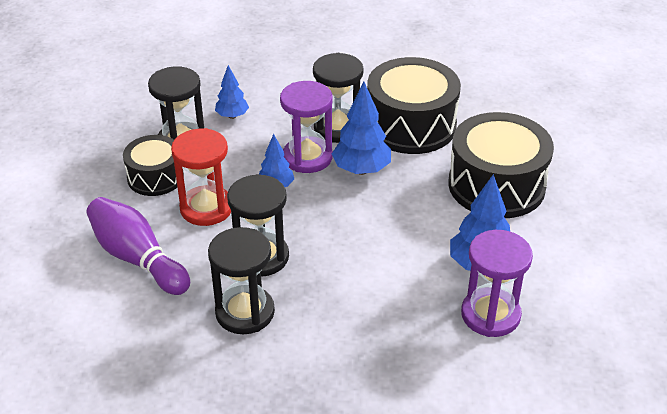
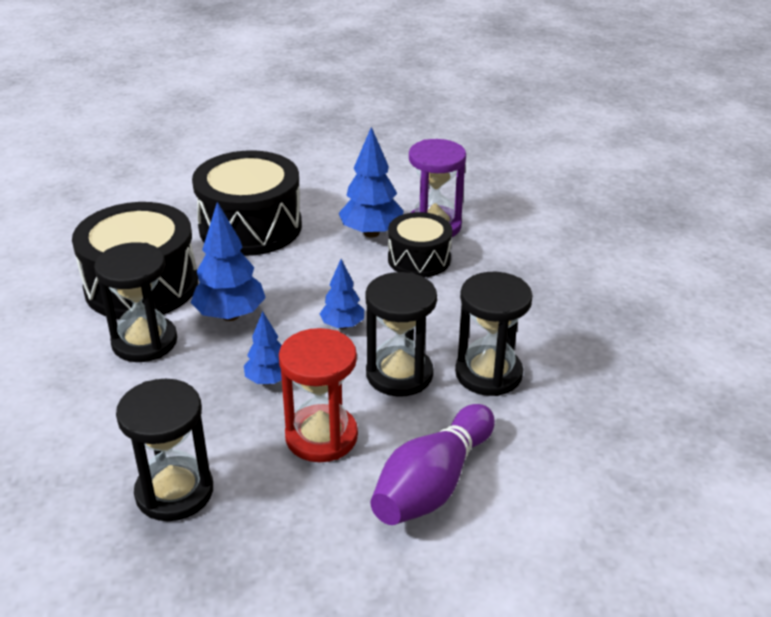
camera: 100 degrees left, 5 degrees down
black drum [123,135,184,196] -> black drum moved to [388,212,452,278]
blue tree [215,65,249,119] -> blue tree moved to [320,259,364,329]
purple hourglass [280,81,333,173] -> none

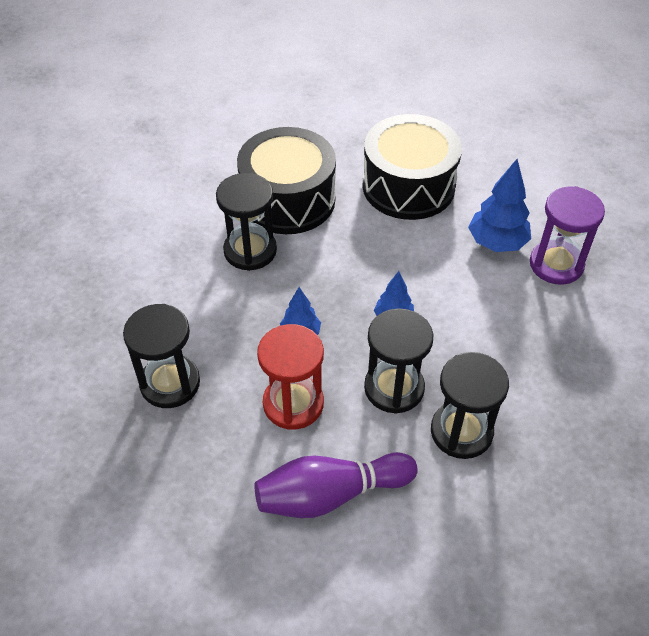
camera: 40 degrees right, 15 degrees up
blue tree [190,202,266,321] -> none
black drum [388,212,452,278] -> none

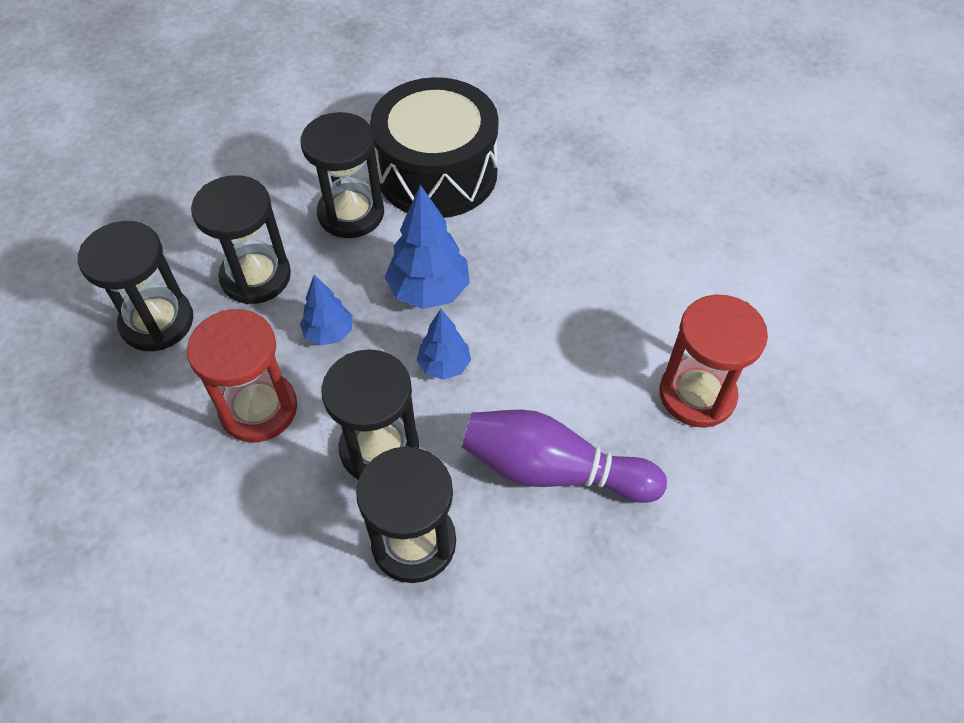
camera: 30 degrees right, 5 degrees up
purple bowling pin [254,452,418,518] -> purple bowling pin moved to [462,409,667,503]
black drum [363,114,462,220] -> none
blue tree [468,159,531,252] -> blue tree moved to [384,185,470,309]
purple hourglass [530,186,605,285] -> red hourglass [659,294,768,428]
none -> black hourglass [191,175,291,304]

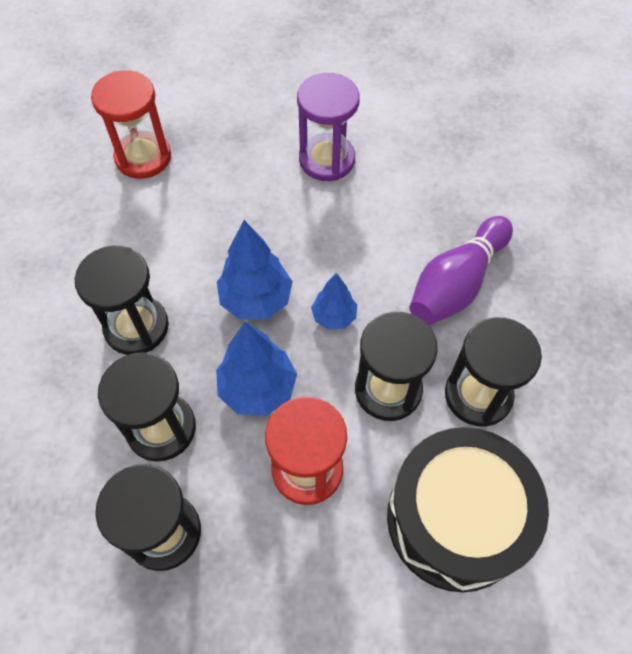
camera: 65 degrees left, 5 degrees up
blue tree [300,275,353,346] -> blue tree [216,322,297,416], size x1.64
black drum [370,77,499,218] -> black drum moved to [387,427,549,592]
red hourglass [659,294,768,428] -> red hourglass moved to [91,70,171,179]
none -> purple hourglass [297,73,360,181]

